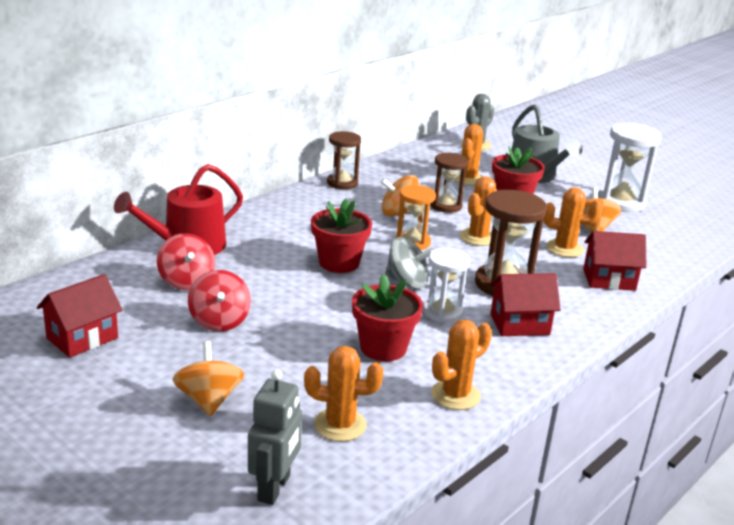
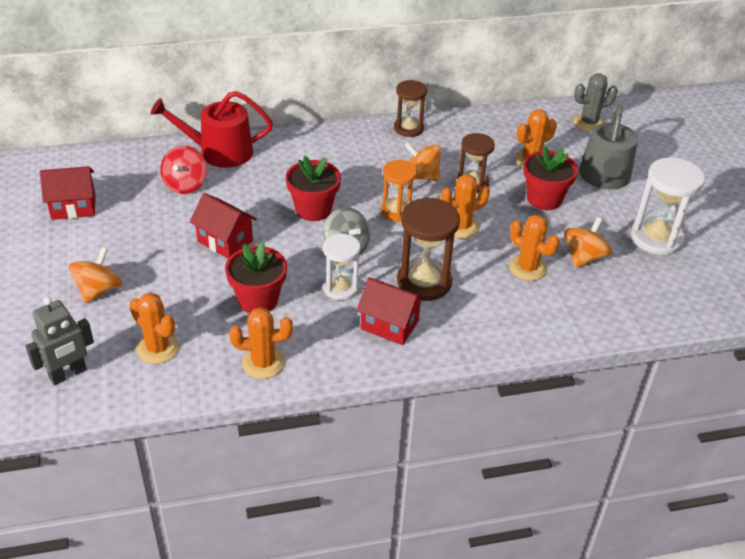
camera: 35 degrees right, 15 degrees up
red spinning top [188,270,251,332] -> none
red house [583,231,646,291] -> red house moved to [190,193,257,259]

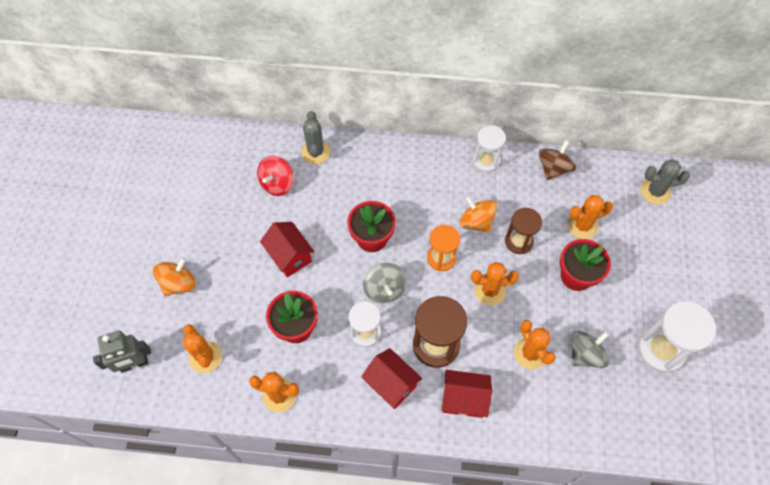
camera: 20 degrees right, 20 degrees up
red house [40,166,95,220] -> red house moved to [442,370,492,418]
red watering can [150,91,273,168] -> grey cactus [301,111,330,164]
brown hourglass [394,80,427,137] -> white hourglass [473,125,506,172]
orange spinning top [564,217,612,268] -> grey spinning top [572,331,609,368]
grey watering can [579,105,638,189] -> none
none -> brown spinning top [539,140,576,180]

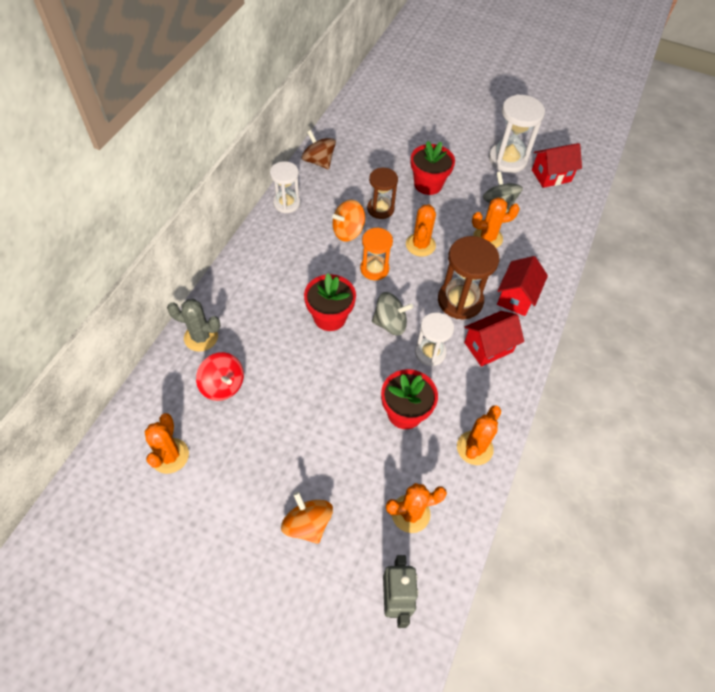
camera: 75 degrees left, 5 degrees down
red house [260,222,314,277] -> red house moved to [532,143,582,188]
orange cactus [568,195,613,239] -> orange cactus moved to [144,413,189,474]
grey cactus [641,159,690,205] -> none

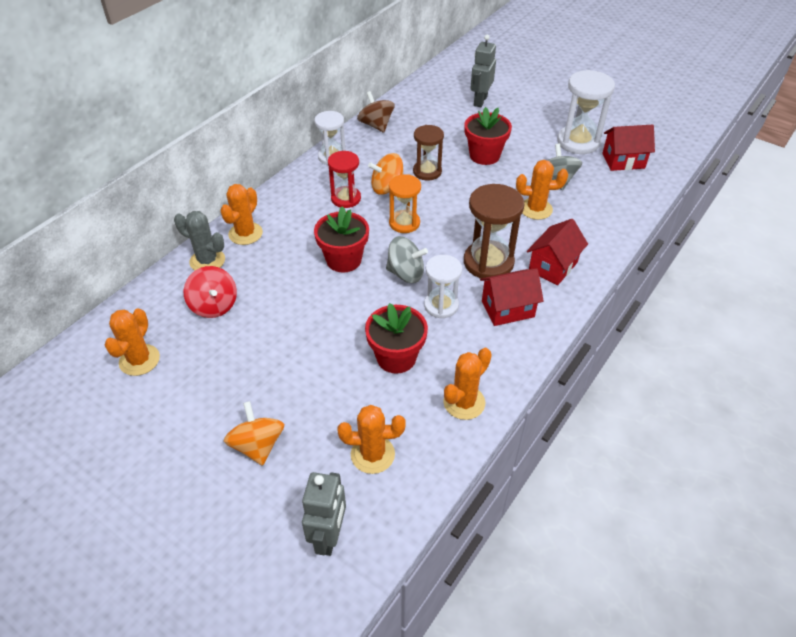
camera: 15 degrees right, 10 degrees down
orange cactus [406,204,436,257] -> orange cactus moved to [220,184,263,245]
none -> red hourglass [328,151,361,208]
none -> grey robot [470,35,496,107]

